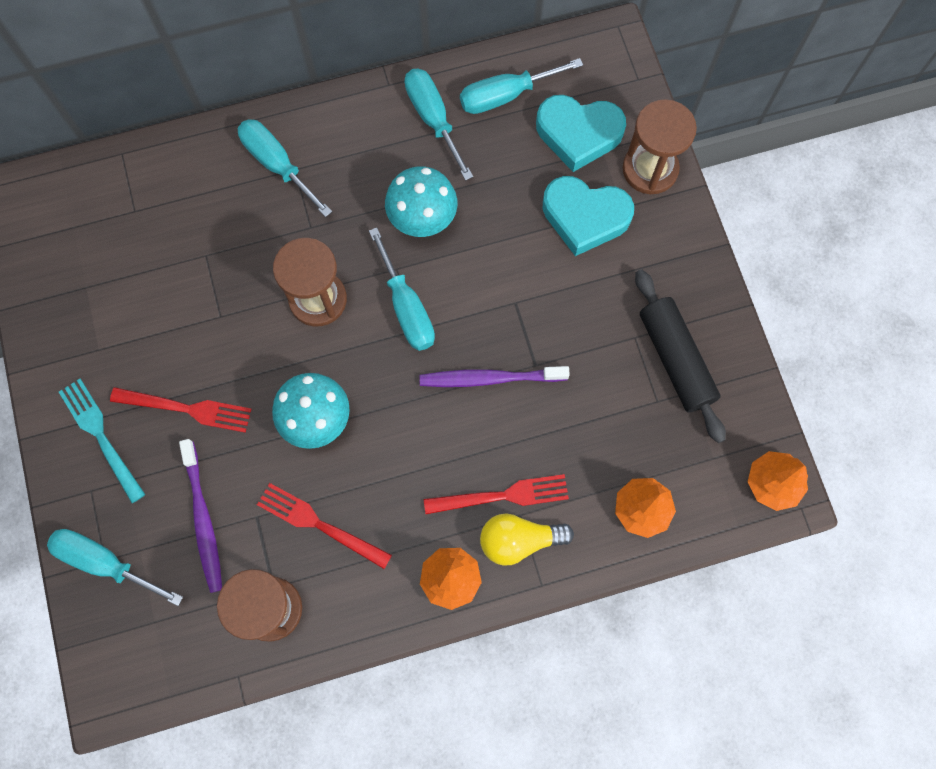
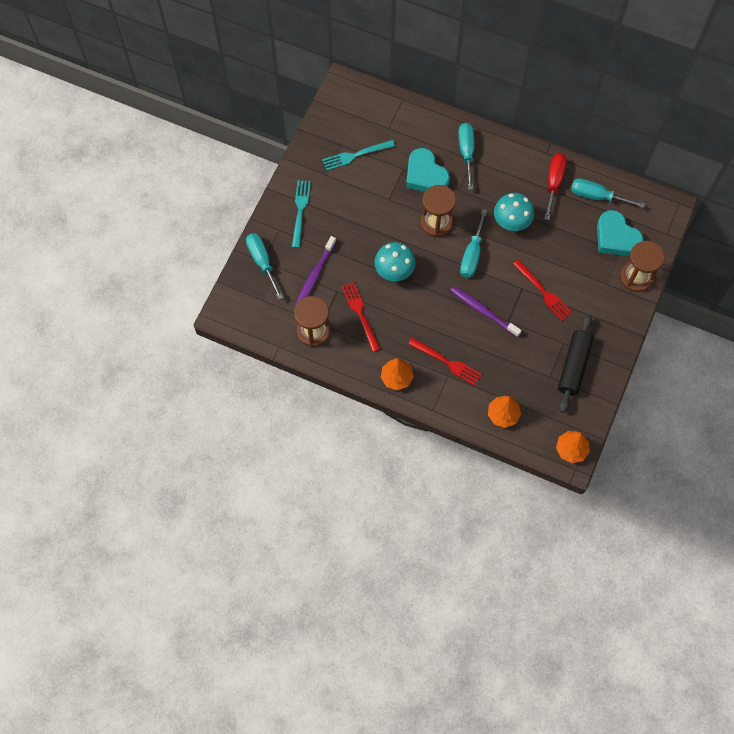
camera: 40 degrees right, 5 degrees down
red fork [110,387,252,433] -> red fork moved to [513,259,572,321]
turquoise screwdriver [405,69,473,181] -> red screwdriver [544,153,567,220]
yellow light bulb [480,513,574,566] -> none
turquoise heart [543,176,634,256] -> turquoise heart moved to [406,148,450,192]
none -> turquoise fork [322,140,395,171]

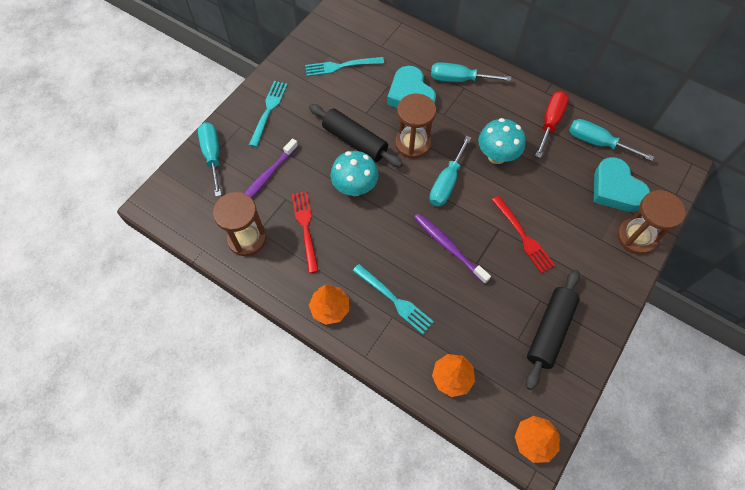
camera: 10 degrees right, 5 degrees down
red fork [408,337,482,386] -> turquoise fork [353,264,434,334]
turquoise screwdriver [458,123,475,190] -> turquoise screwdriver turned 90 degrees counterclockwise [431,62,511,82]
none -> black rolling pin [309,104,403,167]

